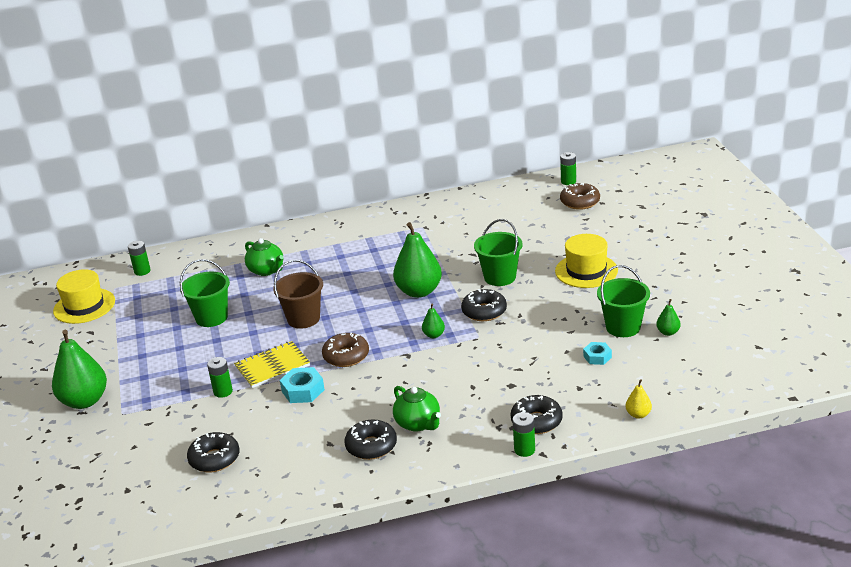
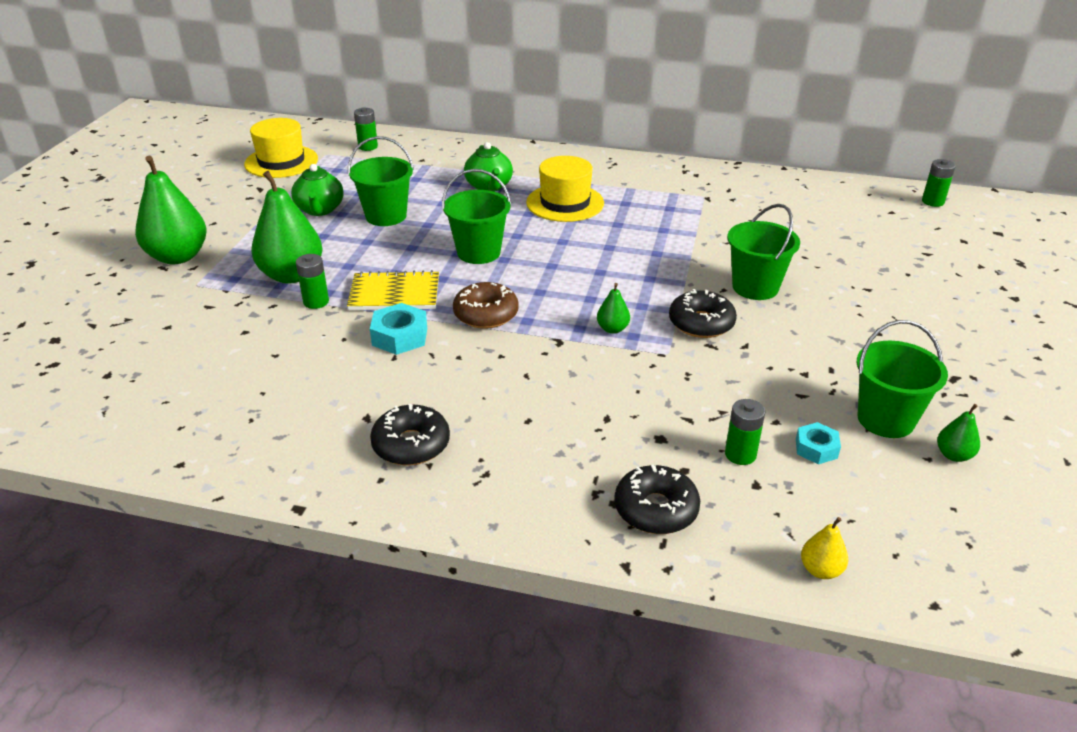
camera: 25 degrees right, 5 degrees up
black donut [187,432,239,472] -> none
brown bucket [273,260,323,329] -> green bucket [442,169,511,264]
green pear [393,222,442,298] -> green pear moved to [251,171,323,284]
green teapot [393,386,441,432] -> green teapot moved to [291,164,344,216]
green battery [513,412,535,457] -> green battery moved to [725,399,765,465]
yellow hat [555,234,618,288] -> yellow hat moved to [526,156,604,222]
brown donut [560,183,600,210] -> none

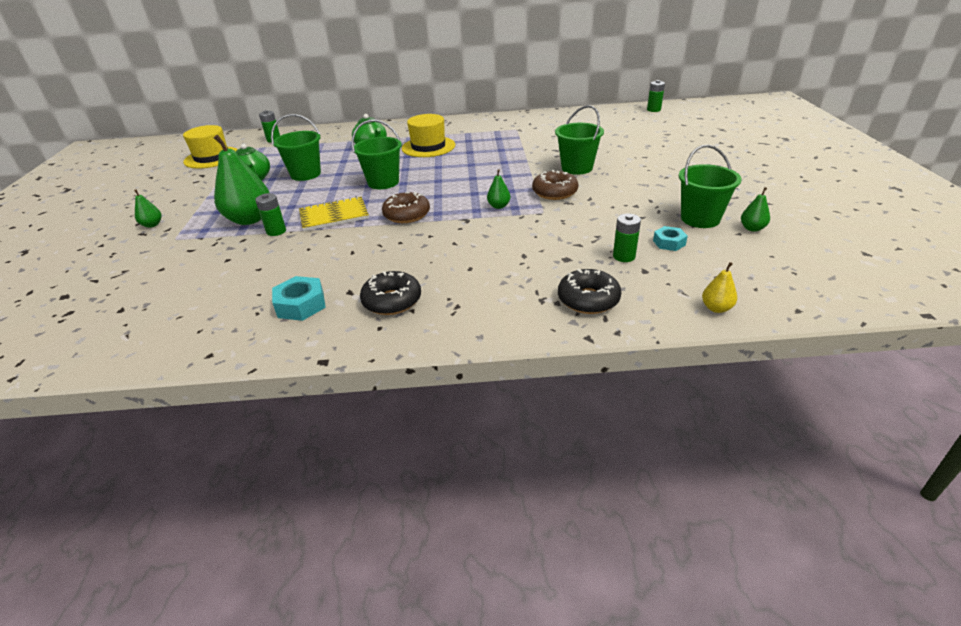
camera: 15 degrees left, 0 degrees up
green pear [135,156,206,264] -> green pear [134,189,161,228], size x0.45
turquoise nut [370,303,427,355] -> turquoise nut moved to [272,276,326,321]
black donut [669,289,737,338] -> brown donut [532,170,579,200]

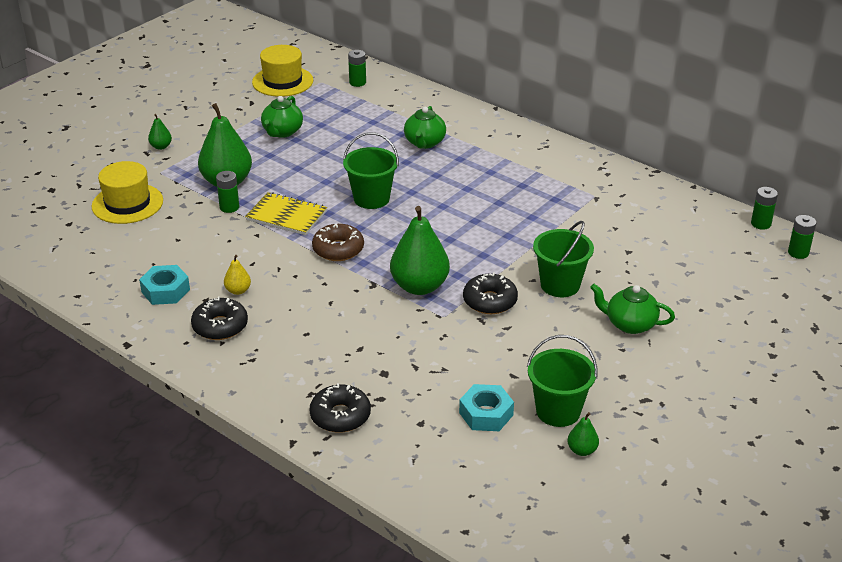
camera: 40 degrees right, 0 degrees up
green bucket [271,114,321,181] -> none
yellow hat [402,114,455,157] -> yellow hat moved to [92,161,163,224]
green pear [487,169,510,209] -> green pear [390,206,450,295], size x2.21
brown donut [532,170,579,200] -> black donut [463,272,518,314]
green battery [613,213,641,262] -> green battery moved to [751,187,778,230]
turquoise nut [653,226,688,251] -> turquoise nut [459,384,514,431], size x1.53
yellow pear [702,262,737,313] -> yellow pear moved to [224,255,251,295]
none -> green teapot [590,284,675,334]

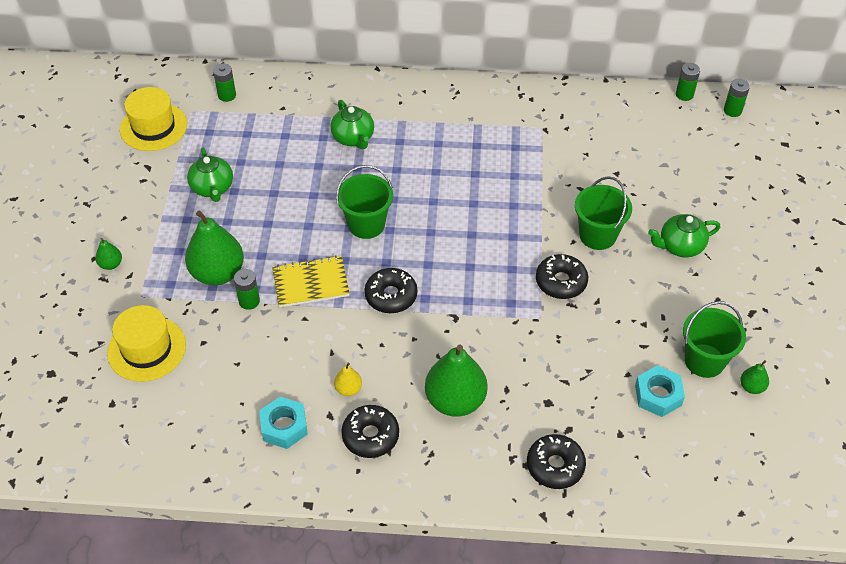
camera: 35 degrees left, 15 degrees up
brown donut [312,224,364,261] -> black donut [364,268,417,313]
green pear [390,206,450,295] -> green pear moved to [425,345,488,417]

